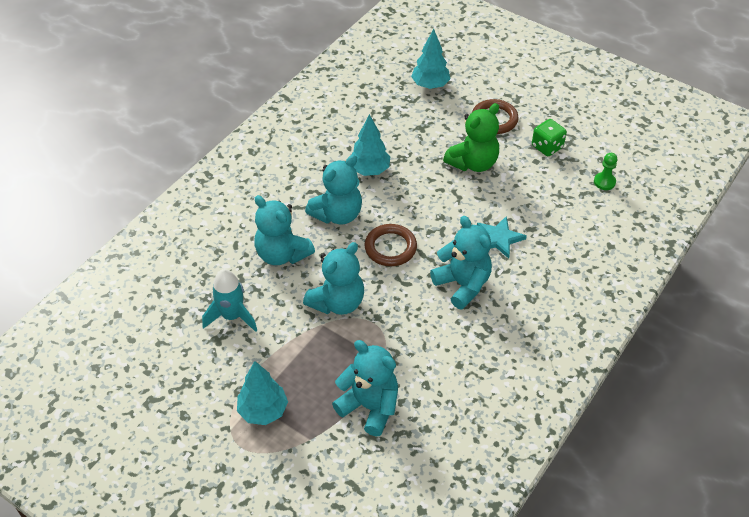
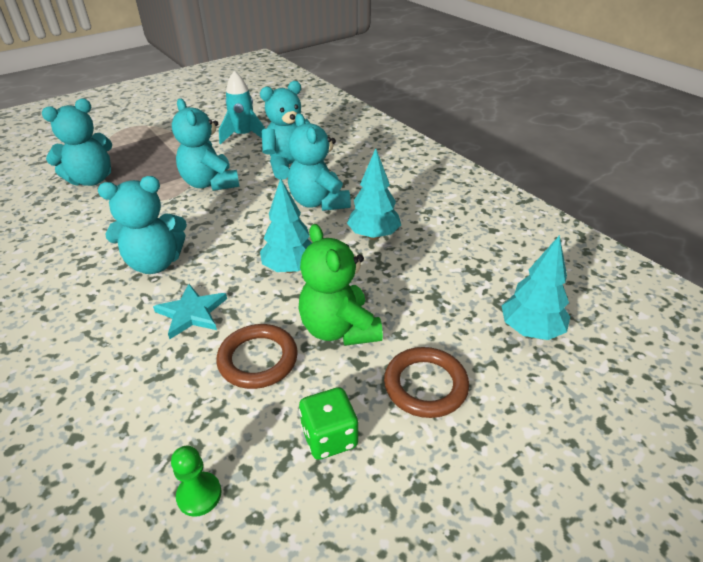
camera: 110 degrees right, 10 degrees down
turquoise tree [237,361,288,425] -> turquoise tree moved to [260,178,312,273]
brown ring [365,224,417,266] -> brown ring moved to [216,324,298,389]

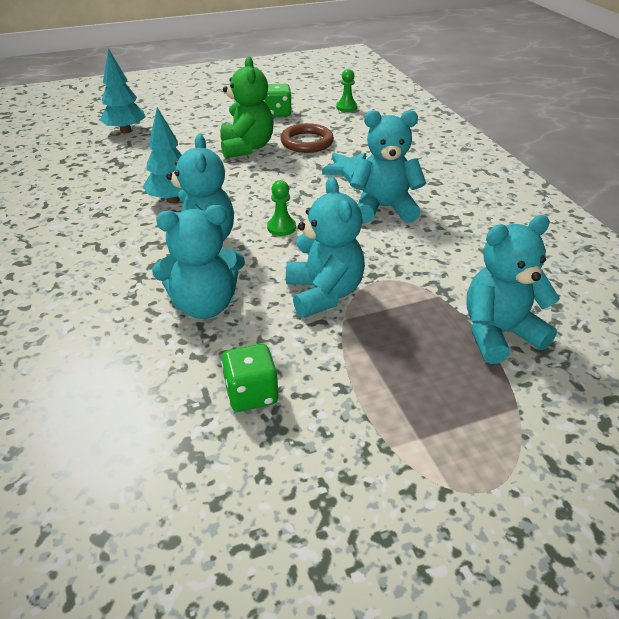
camera: 165 degrees left, 0 degrees up
turquoise rocket [219,71,265,145] -> green dice [221,344,279,412]
turquoise tree [260,178,312,273] -> none
brown ring [384,347,469,418] -> none
none -> green pawn [267,180,296,236]

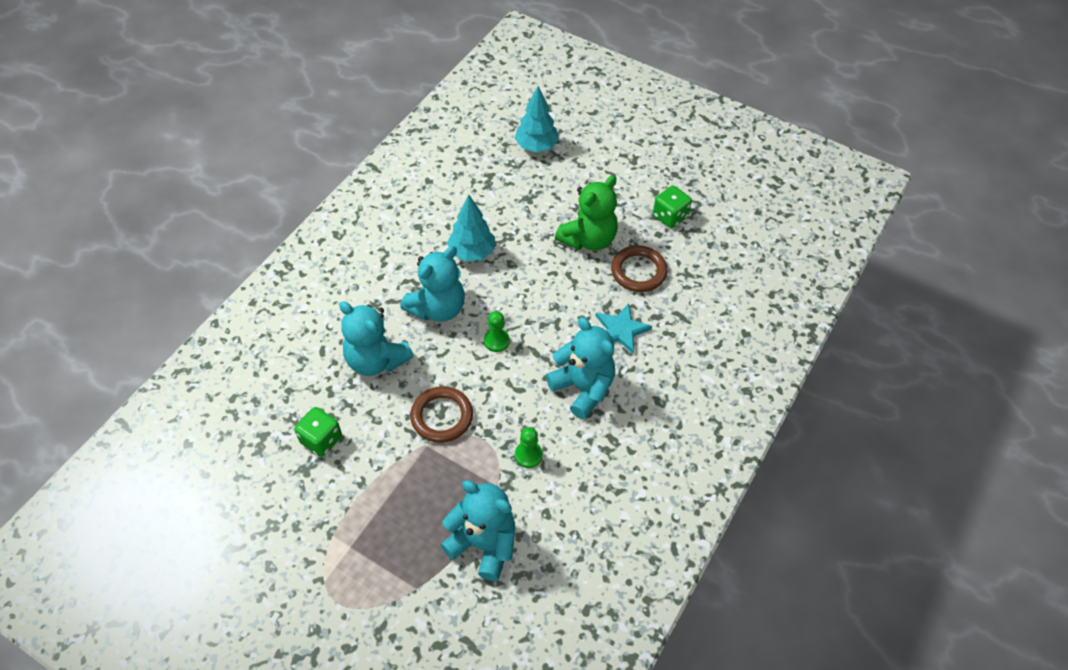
camera: 50 degrees right, 15 degrees up
turquoise teddy bear [286,177,365,318] -> brown ring [410,386,473,443]
green pawn [336,69,357,112] -> green pawn moved to [515,427,543,468]

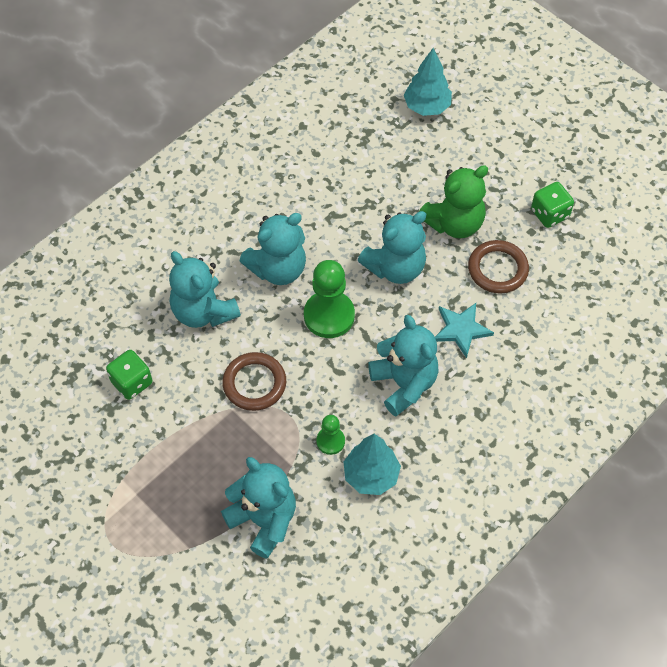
camera: 15 degrees right, 5 degrees up
turquoise tree [447,195,495,261] -> turquoise tree moved to [343,434,401,495]
green pawn [484,311,510,352] -> green pawn [304,260,355,338], size x1.88
none -> turquoise teddy bear [358,211,426,284]

